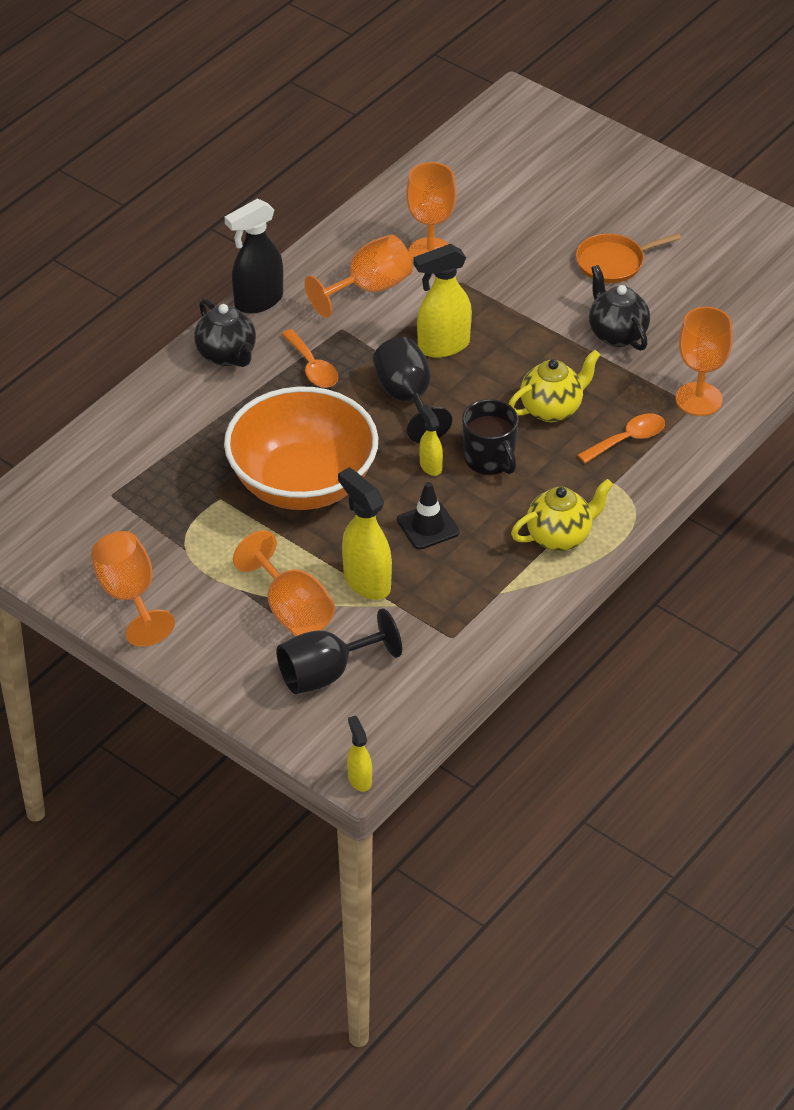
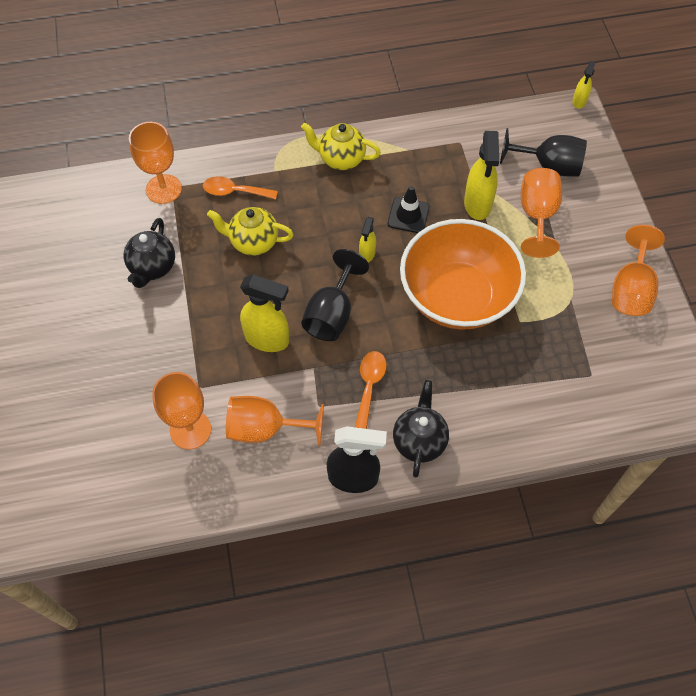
camera: 140 degrees left, 15 degrees up
black mug [462,399,519,475] -> none
orange pan [576,233,681,283] -> none

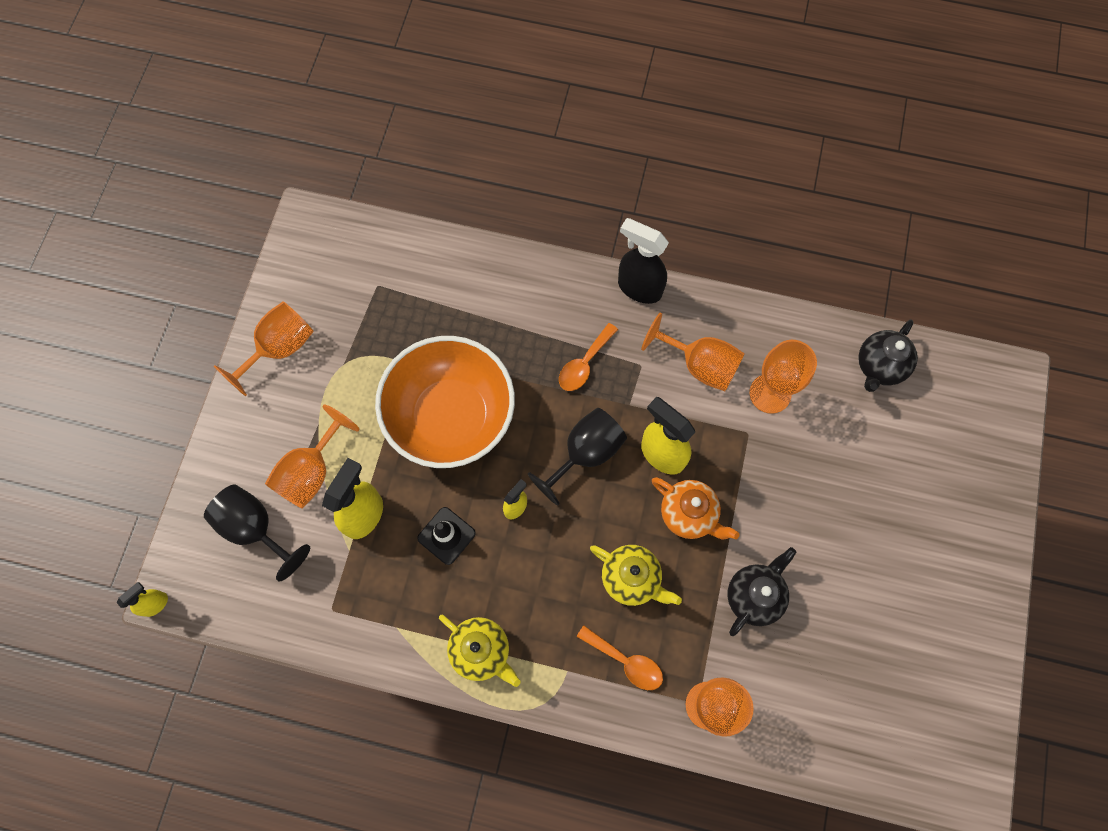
camera: 155 degrees left, 10 degrees up
black teapot [393,380,449,478] -> black teapot moved to [858,320,918,392]
none -> orange teapot [652,477,740,540]

